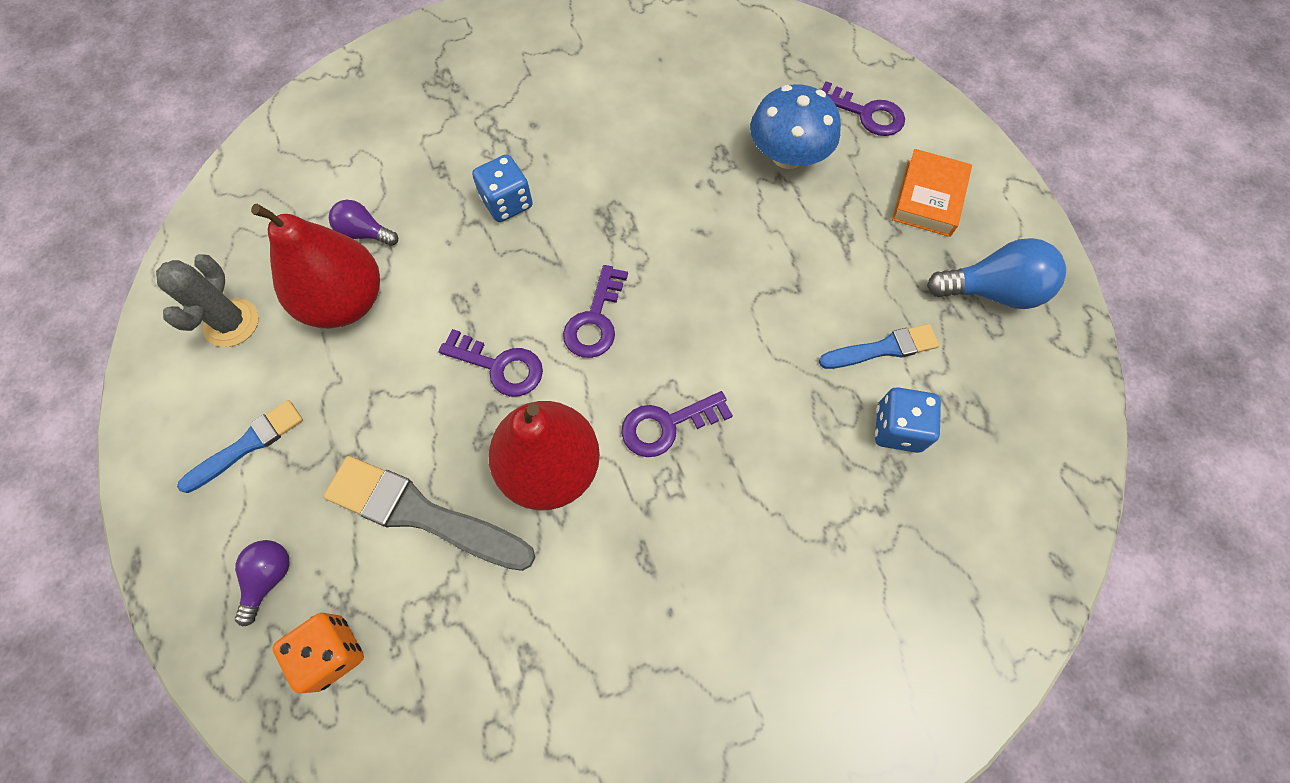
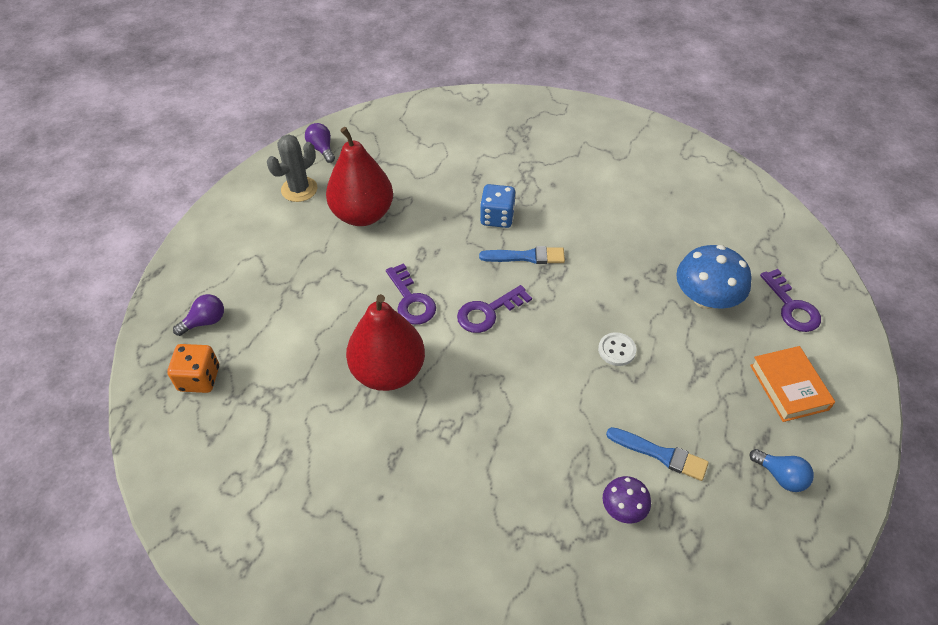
camera: 40 degrees right, 15 degrees down
blue brush [177,400,303,493] -> blue brush moved to [479,246,565,264]
grey brush [323,456,535,571] -> none
purple light bulb [329,200,398,246] -> purple light bulb moved to [305,123,335,163]
purple key [621,391,733,457] -> none
blue dice [875,387,941,453] -> purple mushroom [602,476,651,524]
orange book [892,149,972,237] -> orange book turned 75 degrees counterclockwise [750,346,835,422]
blue light bulb [927,238,1066,309] -> blue light bulb [750,449,814,492], size x0.59
none -> white button [598,332,636,366]

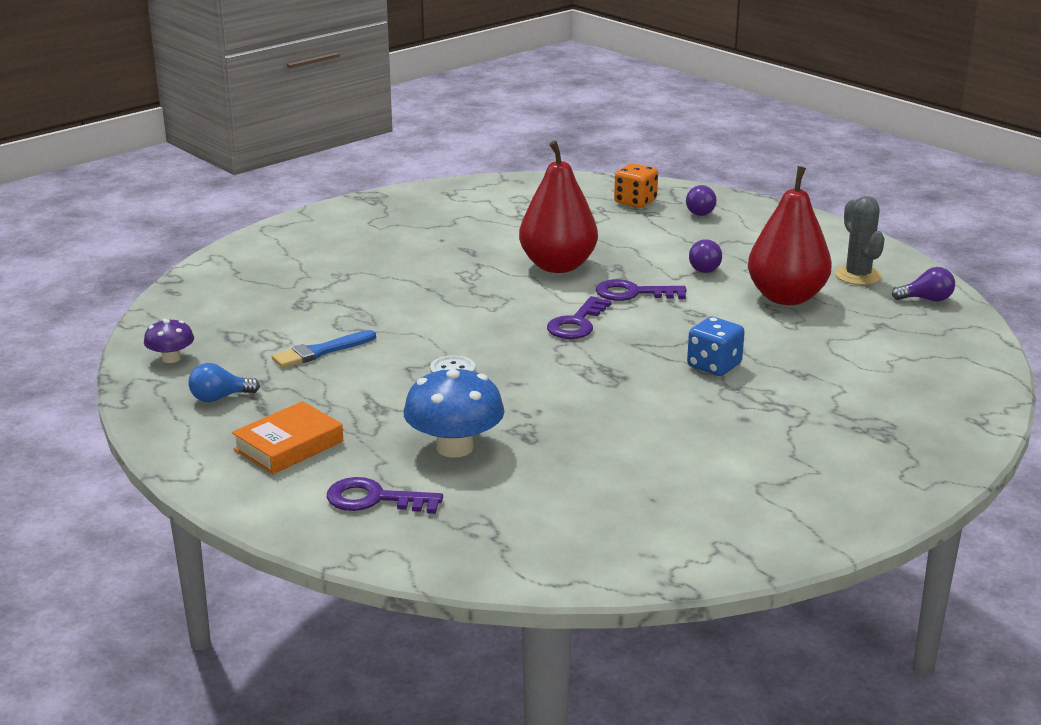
camera: 120 degrees right, 25 degrees down
purple key [457,285,532,333] -> purple key turned 150 degrees counterclockwise [547,296,612,339]
blue brush [479,246,565,264] -> none
purple mushroom [602,476,651,524] -> purple mushroom moved to [144,319,194,363]
orange book [750,346,835,422] -> orange book turned 60 degrees counterclockwise [232,401,343,474]
none -> purple light bulb [689,239,722,273]

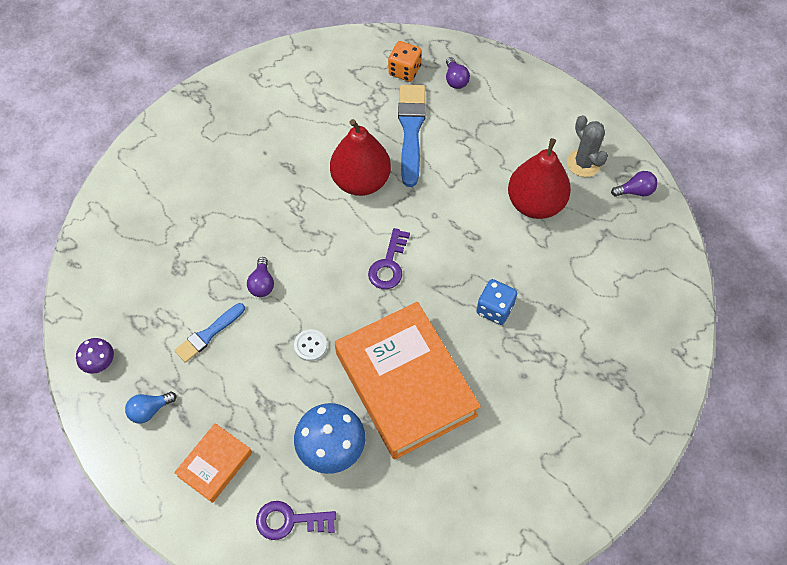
camera: 10 degrees left, 35 degrees up
purple key [596,279,687,301] -> none
purple light bulb [689,239,722,273] -> purple light bulb moved to [247,257,274,297]
none -> orange book [335,302,481,460]
none -> blue brush [398,85,426,187]

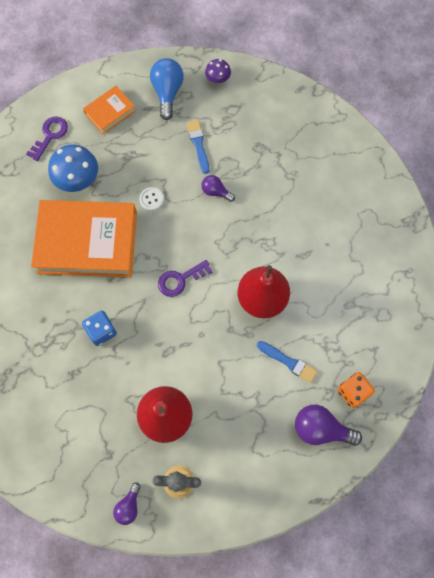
camera: 120 degrees right, 10 degrees up
blue light bulb [125,392,176,424] -> blue light bulb [150,58,184,120], size x1.71
orange book [174,423,252,503] -> orange book turned 75 degrees clockwise [83,86,136,135]
purple key [368,228,410,289] -> purple key turned 75 degrees counterclockwise [158,260,213,297]
blue brush [398,85,426,187] -> blue brush [257,341,318,383], size x0.60
purple light bulb [446,57,470,89] -> purple light bulb [295,405,362,446], size x1.71

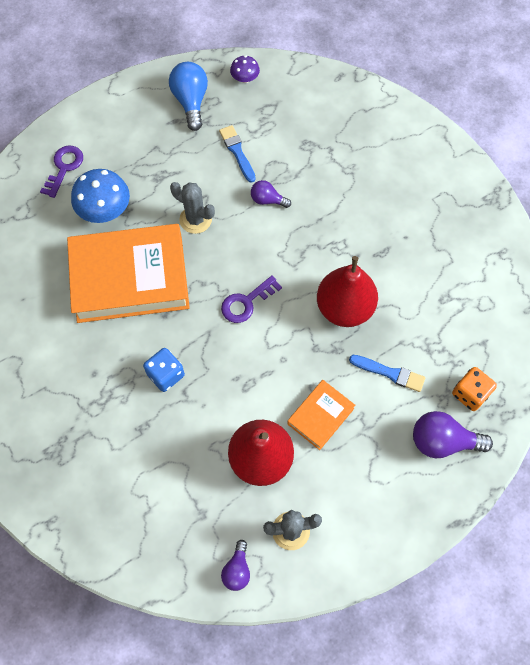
camera: 10 degrees left, 5 degrees down
orange book [83,86,136,135] -> orange book moved to [287,380,355,450]
white button [139,187,164,211] -> grey cactus [170,182,215,234]

